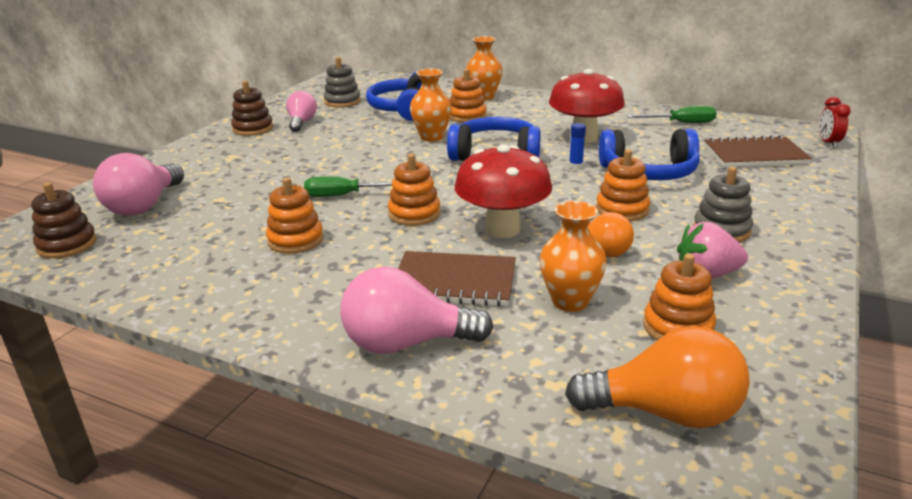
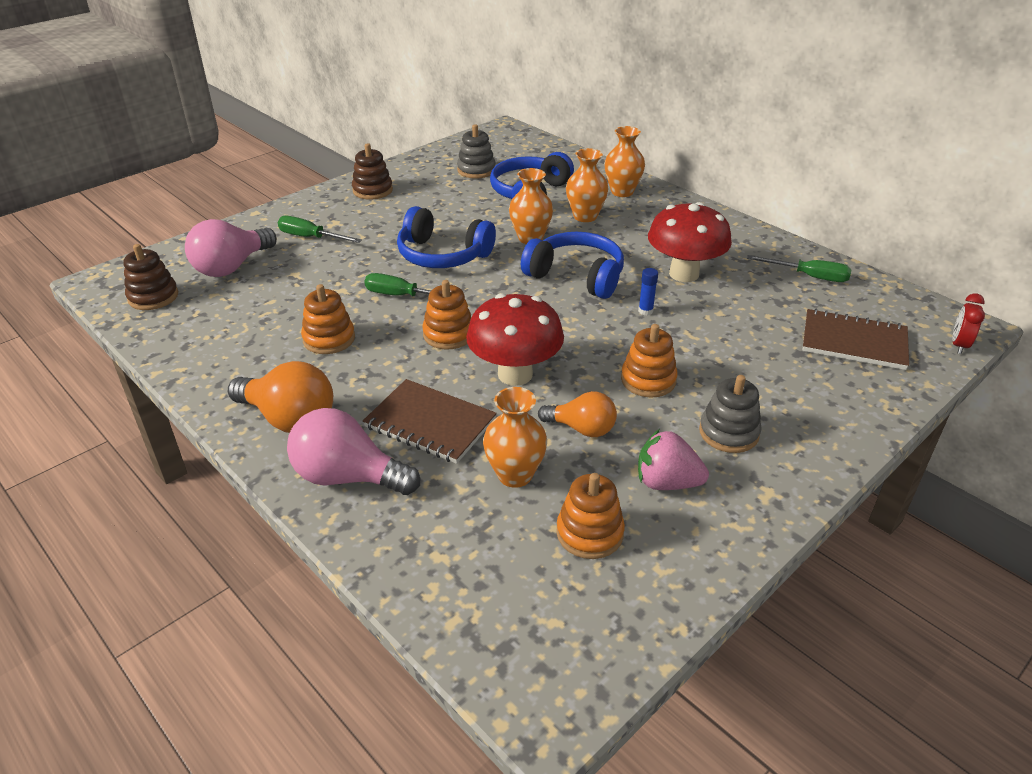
camera: 20 degrees right, 10 degrees up
pink light bulb [286,91,317,132] -> none
orange stacking toy [450,69,487,123] -> orange vase [566,148,609,222]
orange light bulb [565,326,750,428] -> orange light bulb moved to [228,361,333,433]
blue headphones [599,129,700,180] -> blue headphones moved to [397,206,496,268]
none -> green screwdriver [278,216,362,243]

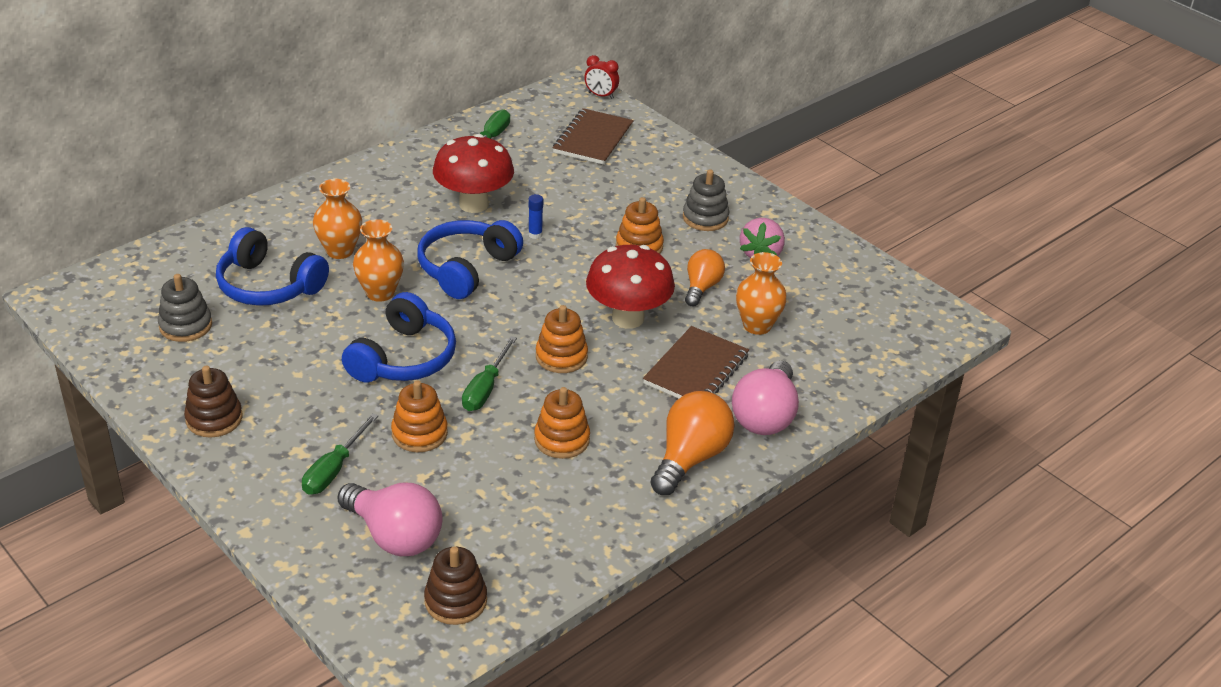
camera: 90 degrees left, 0 degrees up
orange stacking toy [556,473,625,559] -> orange stacking toy moved to [391,381,448,452]
orange vase [604,126,645,197] -> none

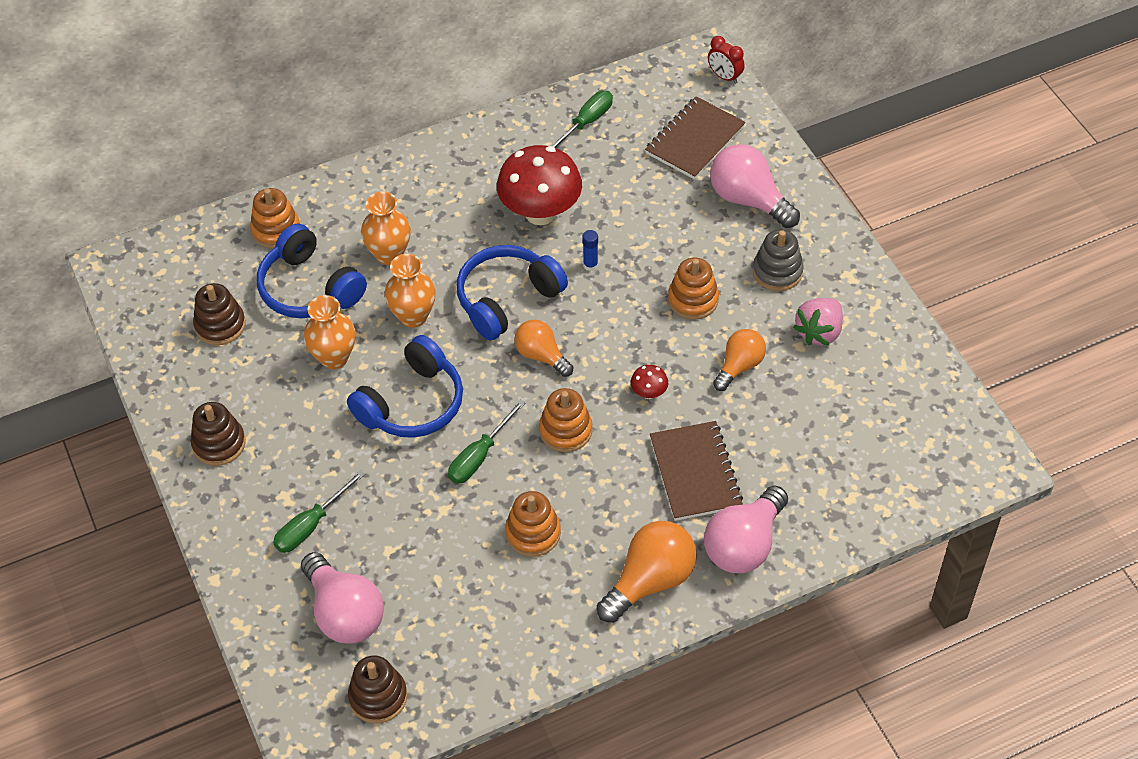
camera: 20 degrees right, 15 degrees up
grey stacking toy [158,274,212,342] -> brown stacking toy [193,283,246,345]
orange stacking toy [391,381,448,452] -> orange stacking toy moved to [250,188,300,248]
red mushroom [586,245,675,329] -> red mushroom [631,365,668,399], size x0.41
brown notebook [643,326,749,398] -> brown notebook turned 60 degrees counterclockwise [650,421,743,521]
orange vase [736,252,787,335] -> orange vase moved to [303,295,356,369]
none -> orange light bulb [515,320,573,377]
none -> pink light bulb [710,144,800,228]

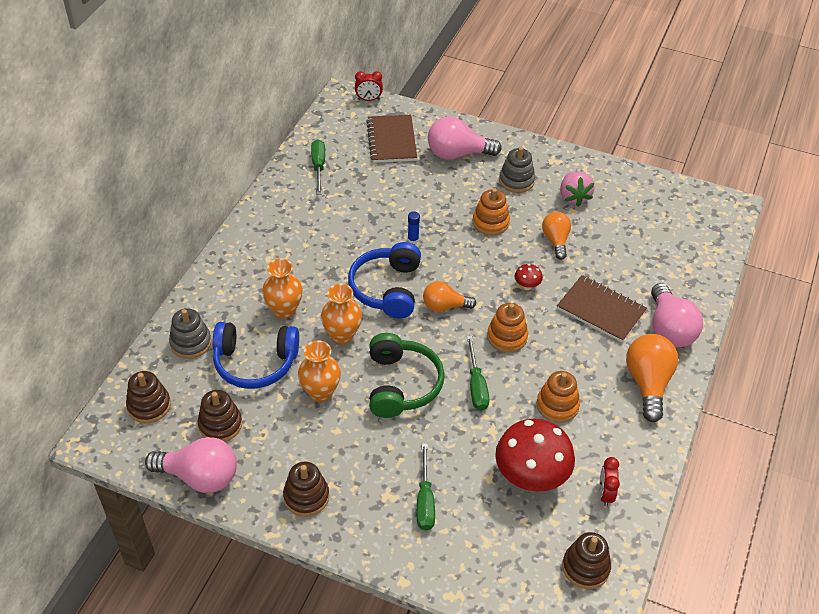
camera: 45 degrees left, 5 degrees down
orange stacking toy [250,188,300,248] -> grey stacking toy [169,308,211,359]
pink light bulb [301,552,384,644] -> pink light bulb moved to [145,437,237,493]
blue headphones [347,335,463,438] -> green headphones [369,333,445,418]
red mushroom [497,145,582,225] -> red mushroom moved to [495,419,575,492]
none -> brown stacking toy [126,371,171,423]
none -> red clock [599,457,620,507]

